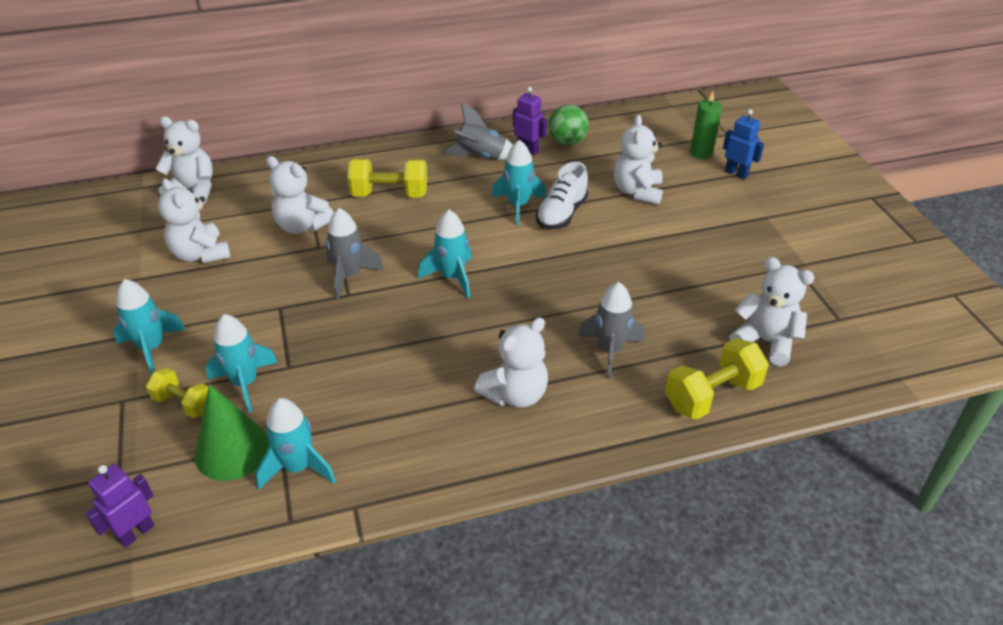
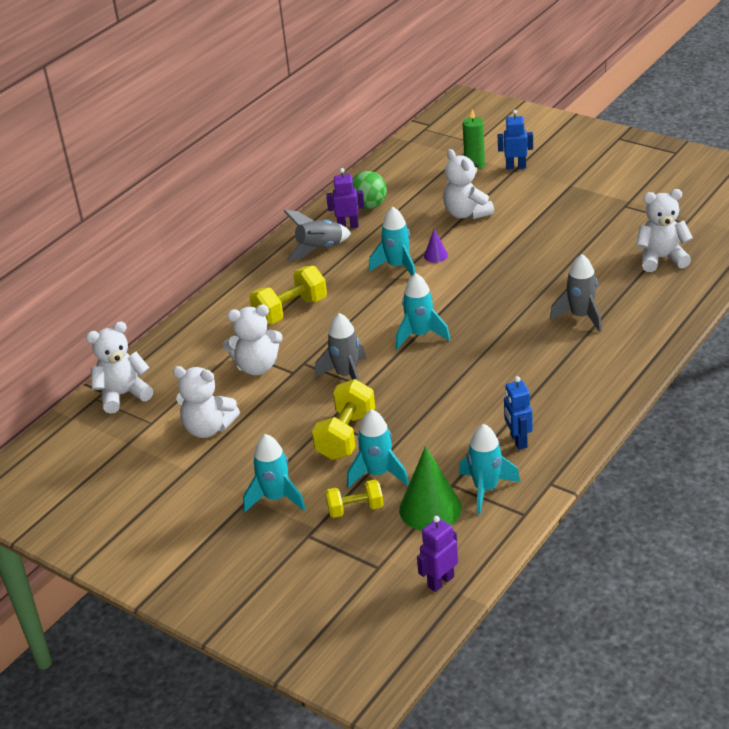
camera: 35 degrees left, 5 degrees down
purple robot [85,464,154,548] -> purple robot turned 45 degrees clockwise [417,516,458,592]
white teddy bear [474,317,548,408] -> none
white shoe [536,162,588,230] -> purple cone [424,229,448,263]
yellow dumbbell [665,338,769,420] -> yellow dumbbell moved to [312,379,375,460]
none -> blue robot [504,376,533,450]

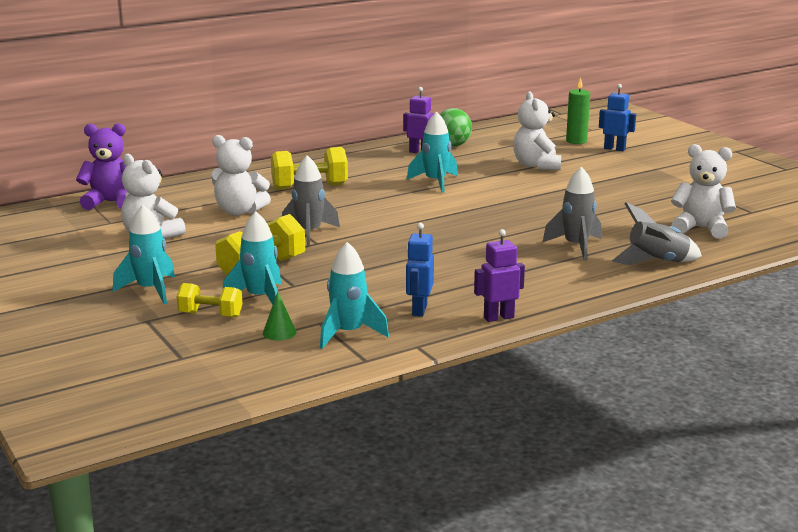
camera: 20 degrees right, 15 degrees down
white teddy bear [86,321,153,414] -> purple teddy bear [76,123,127,210]
grey rocket [284,210,351,261] -> grey rocket moved to [612,202,702,265]
turquoise rocket [396,273,450,349] -> none
green cone [399,446,462,531] -> green cone [263,292,297,340], size x0.48
purple robot [417,516,458,592] -> purple robot moved to [474,229,525,322]
purple cone [424,229,448,263] -> none

